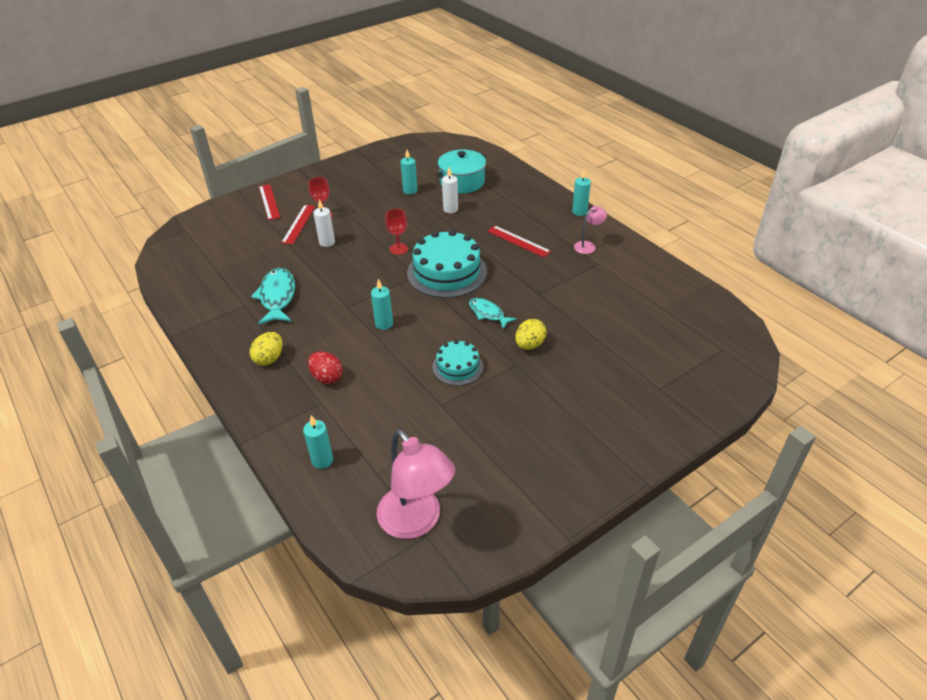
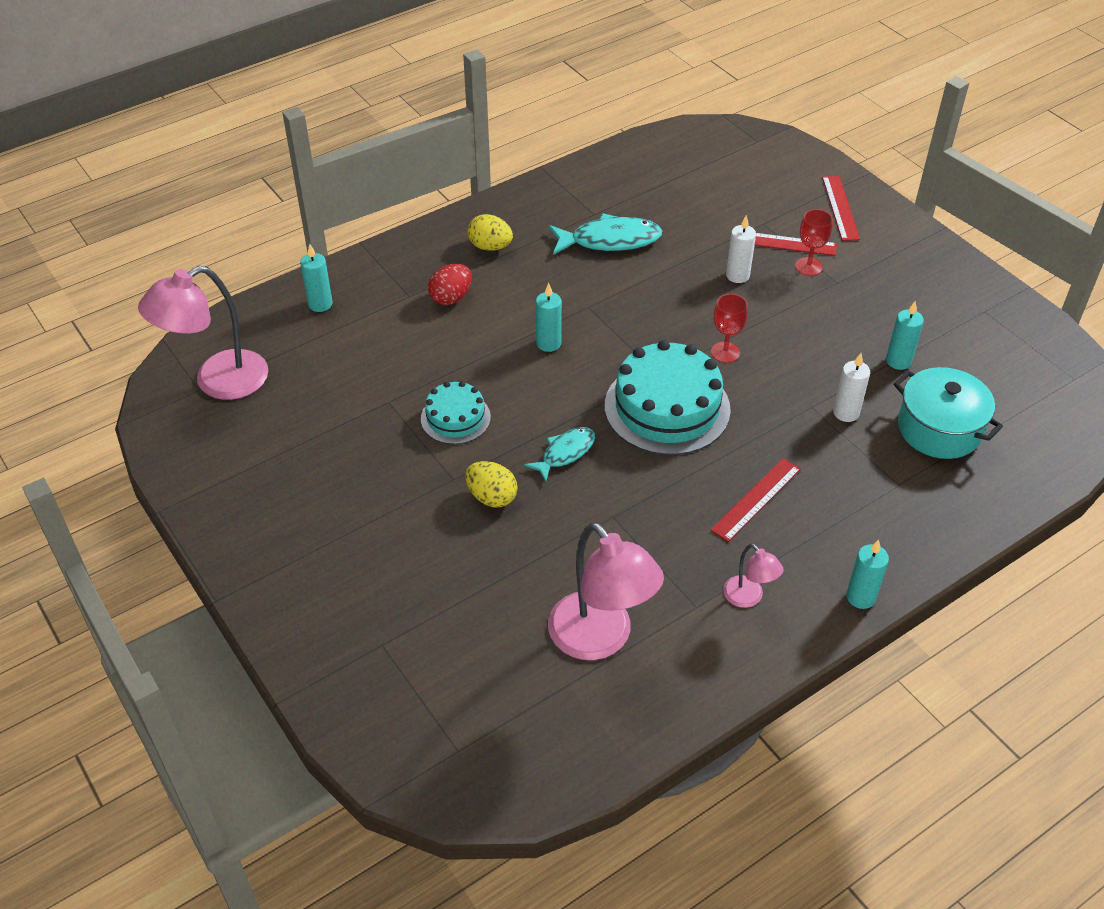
camera: 90 degrees right, 5 degrees up
red ruler [259,184,280,220] -> red ruler turned 75 degrees counterclockwise [822,176,860,241]
none -> pink lamp [548,522,664,660]

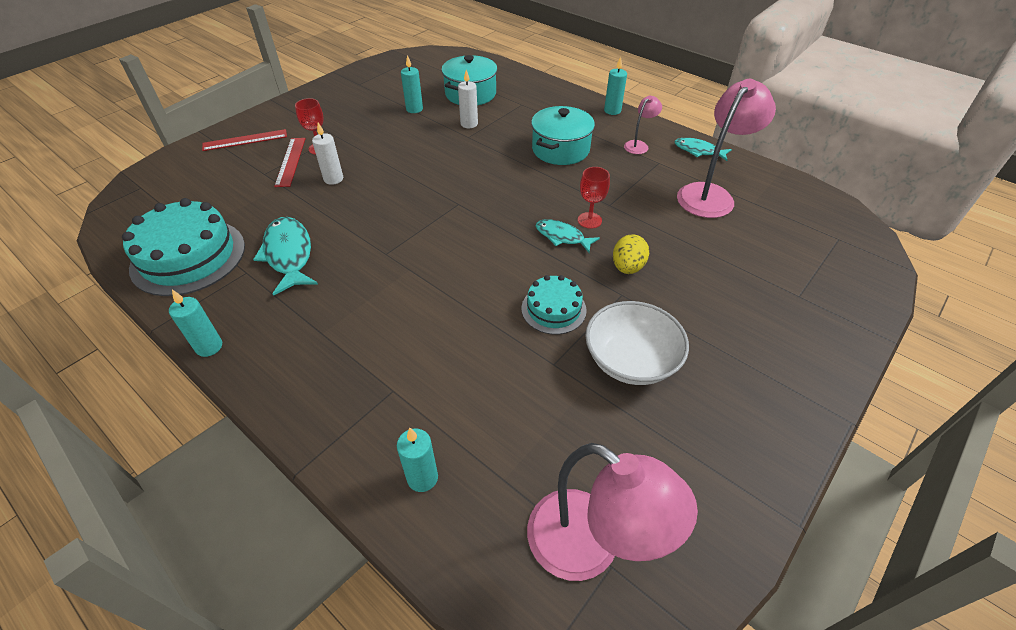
camera: 105 degrees left, 0 degrees up
red egg [428,264,472,305] -> none
yellow egg [468,214,513,251] -> none
turquoise candle [536,283,562,352] -> turquoise candle moved to [169,290,222,357]
turquoise cake [605,340,731,455] -> turquoise cake moved to [122,198,245,296]
red goblet [711,294,748,363] -> red goblet moved to [578,167,610,229]
red ruler [711,458,801,542] -> turquoise pot [531,106,595,165]
none -> white bowl [585,301,689,385]
none -> turquoise fish [675,138,732,161]

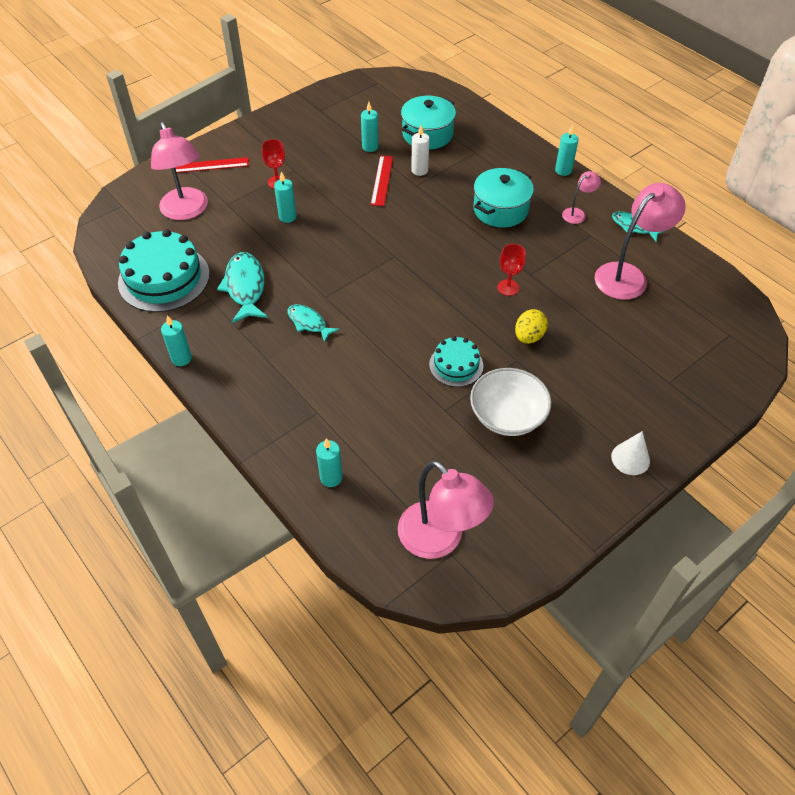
camera: 10 degrees right, 5 degrees up
red ruler [274,138,306,187] -> red ruler moved to [371,155,393,206]
white candle [312,123,343,185] -> turquoise candle [274,171,297,223]
turquoise fish [536,219,600,252] -> turquoise fish moved to [288,304,340,343]
none -> pink lamp [151,122,208,220]
none -> white cone [611,431,650,475]

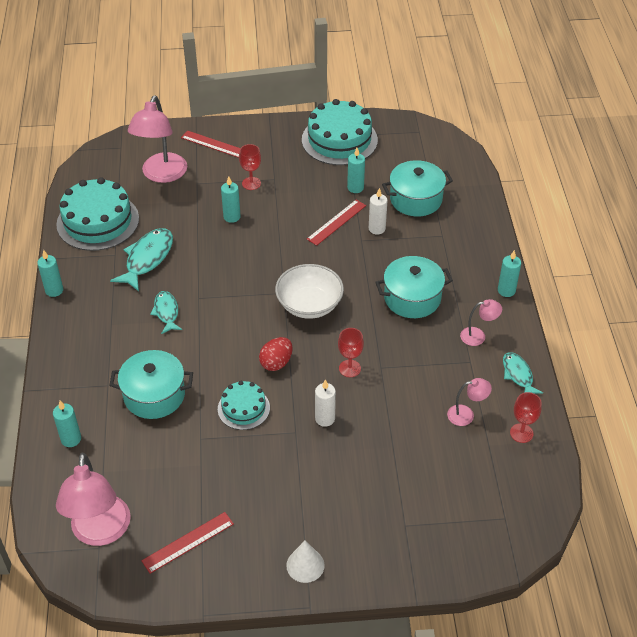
camera: 35 degrees right, 5 degrees down
white bowl [470,368,551,436] -> white bowl moved to [275,264,344,319]
yellow egg [515,309,548,344] -> white candle [315,379,336,427]
pink lamp [594,183,686,300] -> pink lamp [447,378,492,426], size x0.48
none -> turquoise pot [109,350,193,419]
none -> red ruler [141,512,234,574]
none -> red egg [259,337,293,371]
none -> turquoise cake [302,99,378,165]
none -> red goblet [510,392,542,443]

